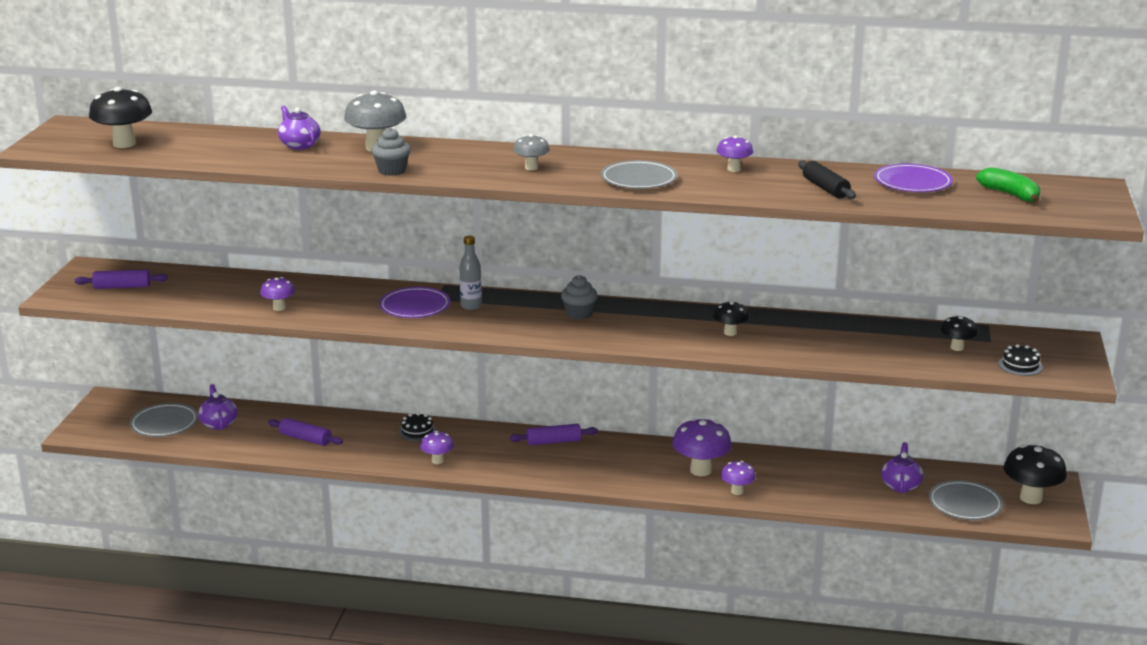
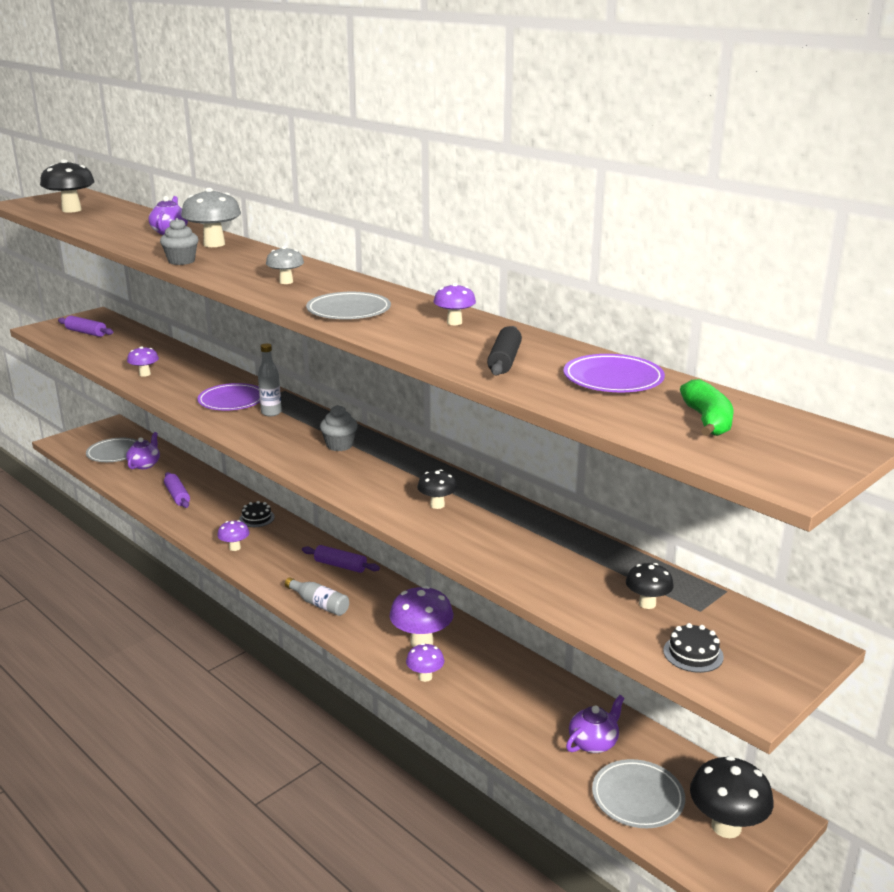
camera: 35 degrees right, 0 degrees up
none -> grey bottle [285,577,349,616]

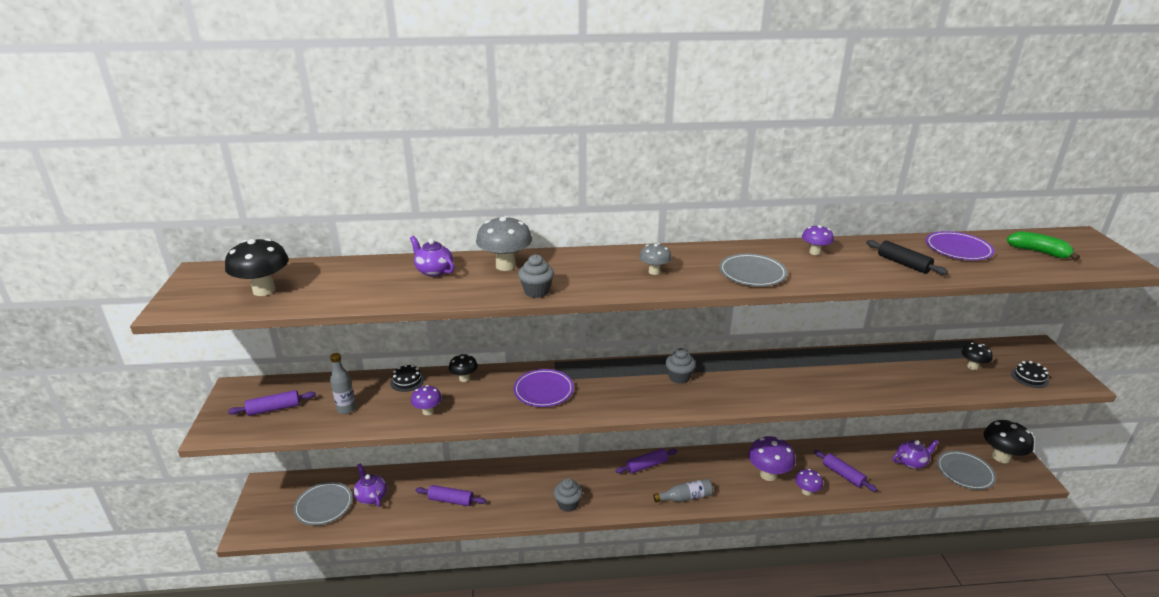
camera: 50 degrees left, 5 degrees up
purple mushroom [217,520,249,551] -> grey cupcake [554,478,583,512]
black cake [239,501,275,527] -> black cake moved to [390,364,424,392]
grey bottle [258,343,282,416] -> grey bottle moved to [330,353,356,414]
black mushroom [417,469,457,509] -> black mushroom moved to [449,354,478,382]
purple teapot [566,695,625,753] -> purple teapot turned 75 degrees clockwise [892,439,939,469]
none -> purple rolling pin [814,450,877,492]

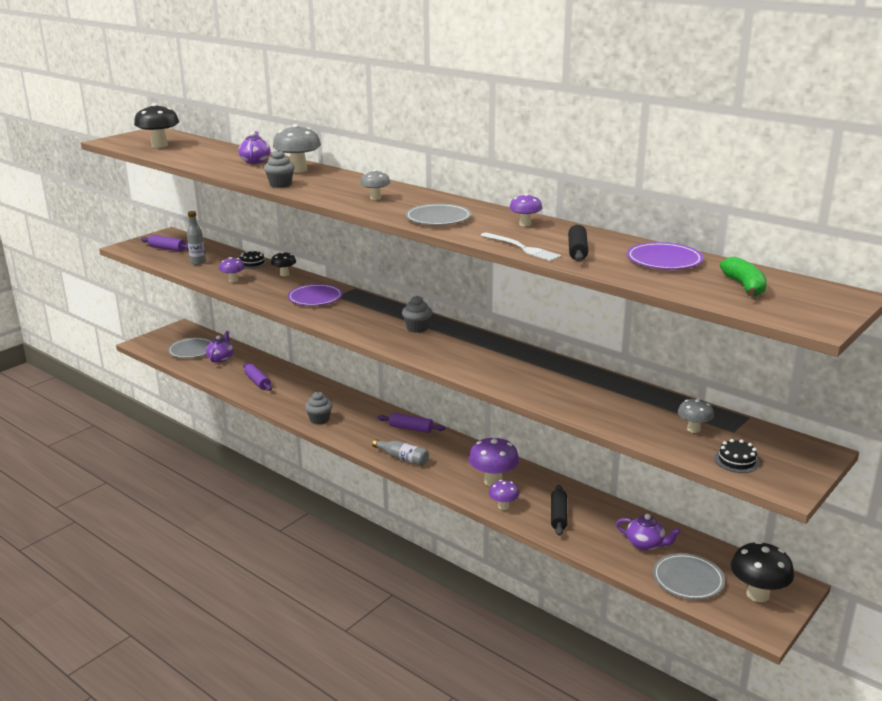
camera: 45 degrees right, 5 degrees down
purple rolling pin [814,450,877,492] -> black rolling pin [551,485,568,536]
black mushroom [962,343,993,370] -> grey mushroom [678,398,714,433]
none -> white fork [480,232,561,261]

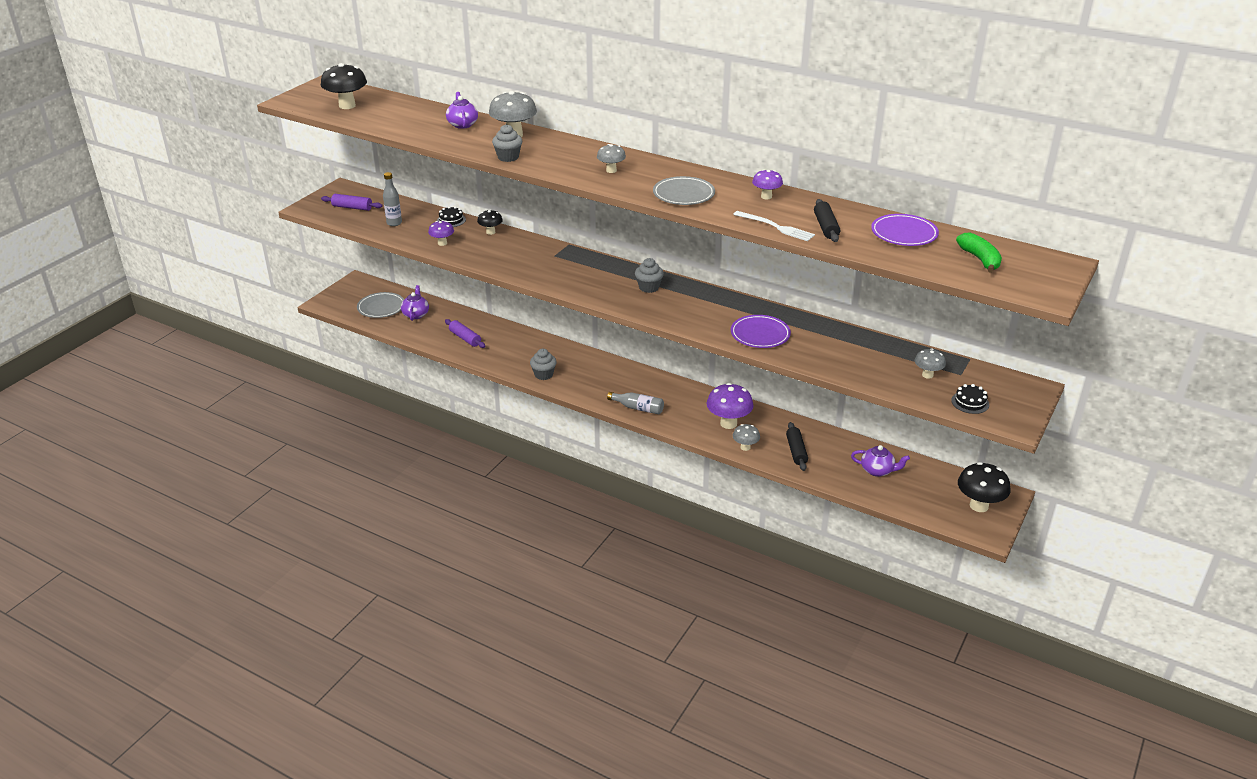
camera: 10 degrees left, 10 degrees up
purple plate [287,284,343,306] -> purple plate moved to [731,315,791,348]
purple rolling pin [377,413,445,433] -> none
purple mushroom [489,480,519,510] -> grey mushroom [733,424,760,451]
grey plate [653,553,725,600] -> none

